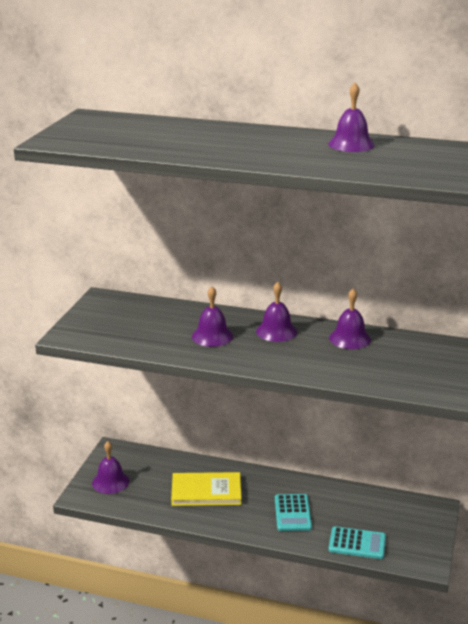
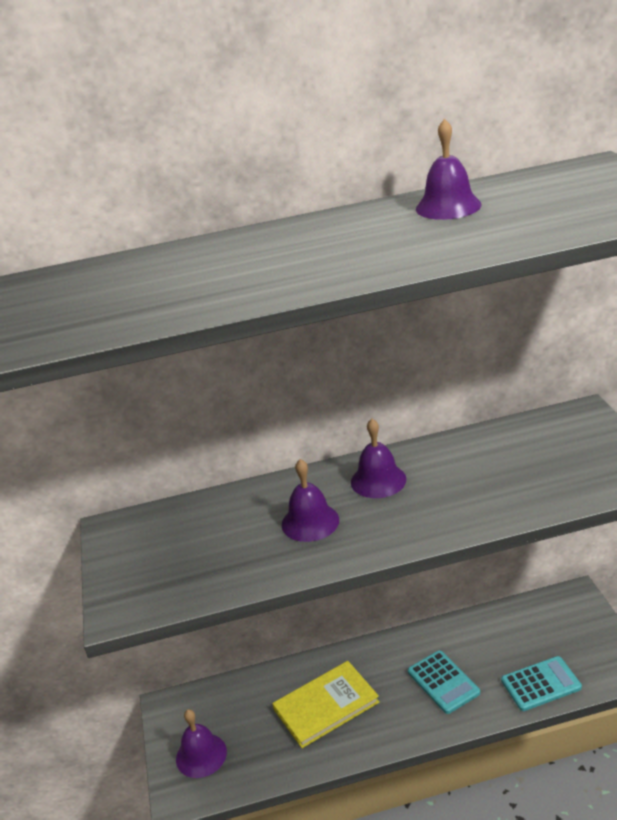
camera: 25 degrees left, 5 degrees up
purple bell [329,288,371,349] -> none

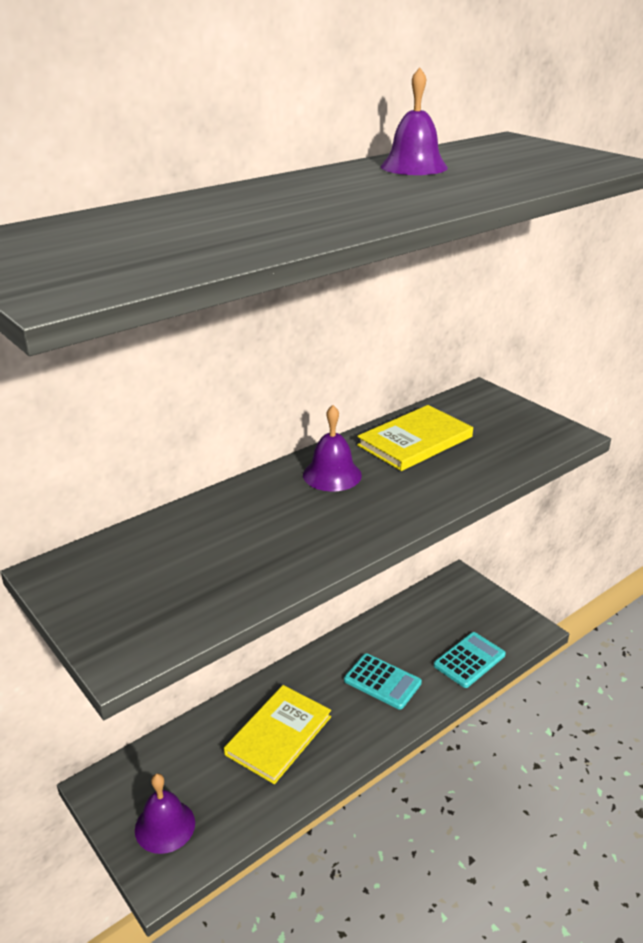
camera: 30 degrees left, 0 degrees up
purple bell [282,459,339,542] -> none
none -> yellow book [357,405,473,471]

